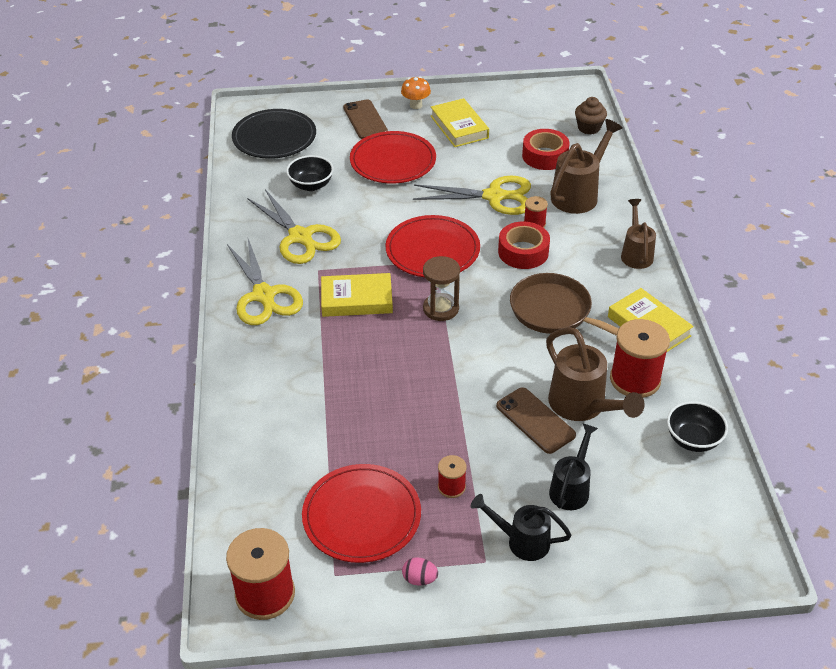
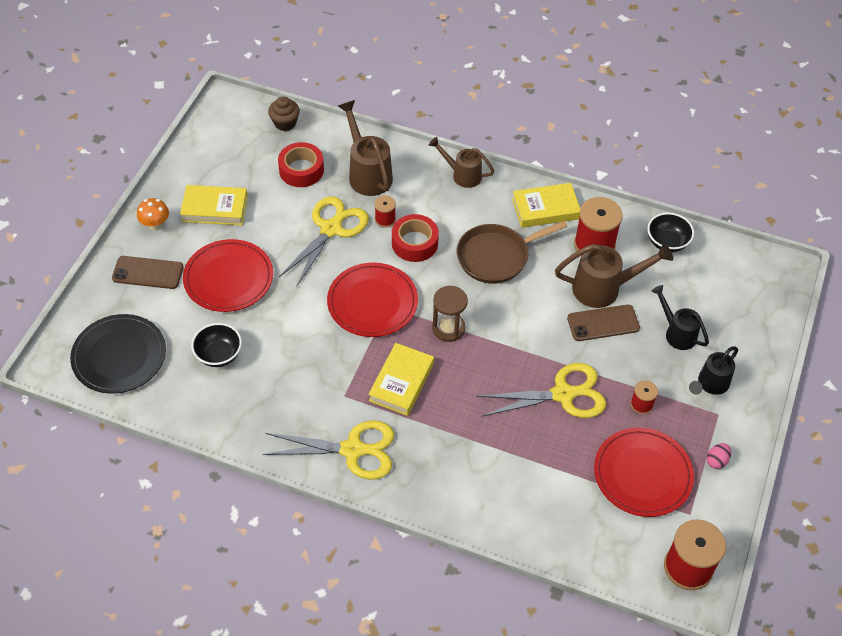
camera: 65 degrees left, 10 degrees up
yellow scissors [247,189,341,264] -> yellow scissors moved to [477,363,606,418]

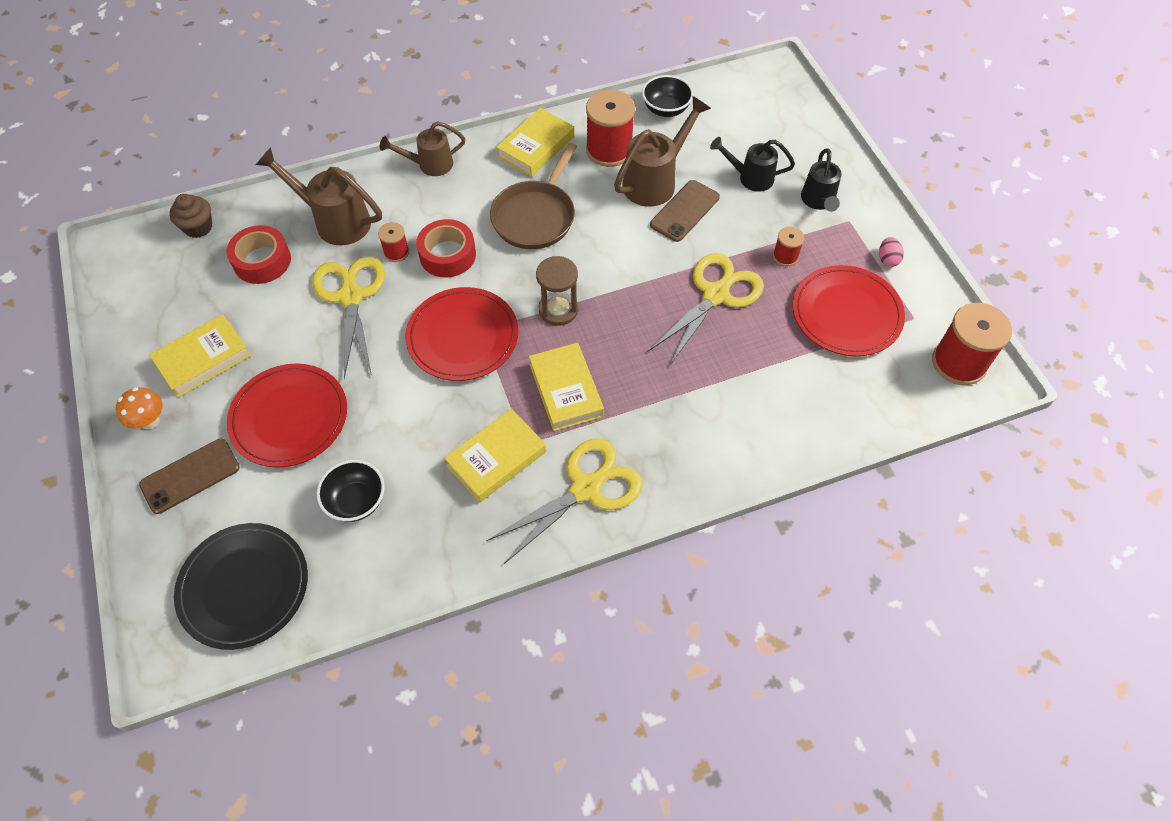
camera: 40 degrees left, 5 degrees up
none -> yellow book [444,409,546,502]

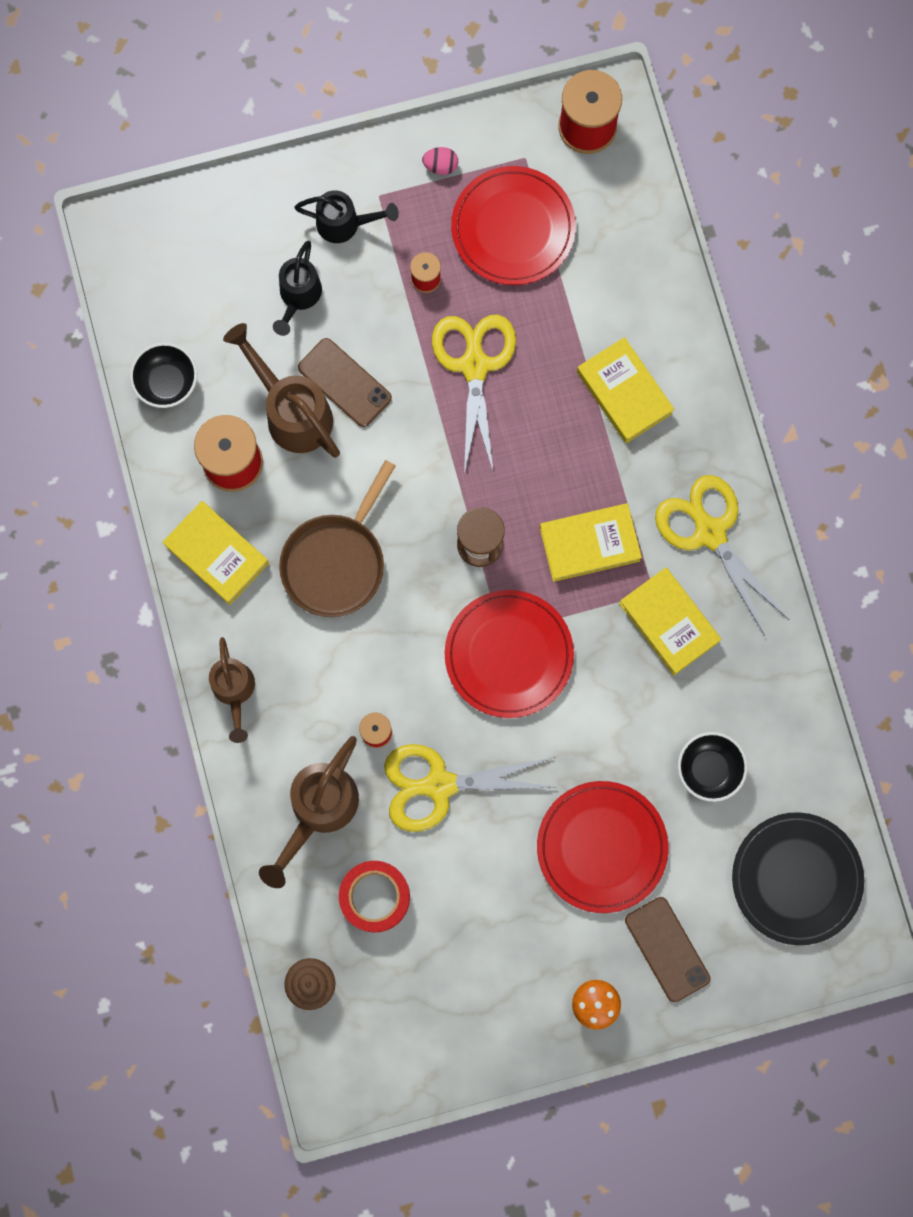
camera: 85 degrees left, 20 degrees up
yellow book [149,314,251,398] -> yellow book moved to [577,337,674,443]
red tape [416,219,476,278] -> none
brown pan [490,143,577,249] -> brown pan turned 90 degrees clockwise [279,460,396,617]
yellow scissors [648,253,764,366] -> yellow scissors turned 45 degrees clockwise [432,315,516,475]

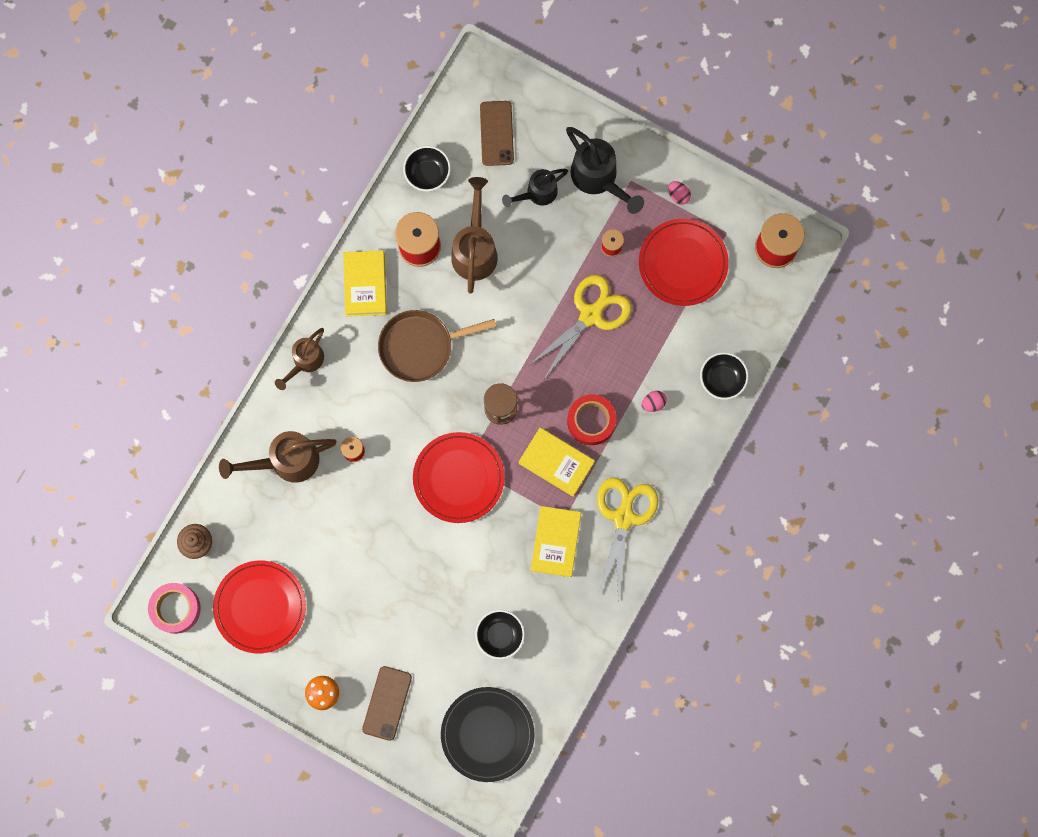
camera: 45 degrees right, 0 degrees up
black watering can [294,190,399,243] -> black watering can [566,127,644,214], size x1.53
brown phone [298,338,392,427] -> brown phone moved to [480,101,514,166]
red tape [339,861,410,932] -> red tape moved to [567,394,616,445]
yellow scissors [384,744,555,832] -> none
red plate [537,781,668,913] -> red plate moved to [213,560,306,653]
yellow book [577,337,674,443] -> pink egg [642,391,667,412]
none -> pink tape [148,583,201,634]
none -> black bowl [700,352,749,400]

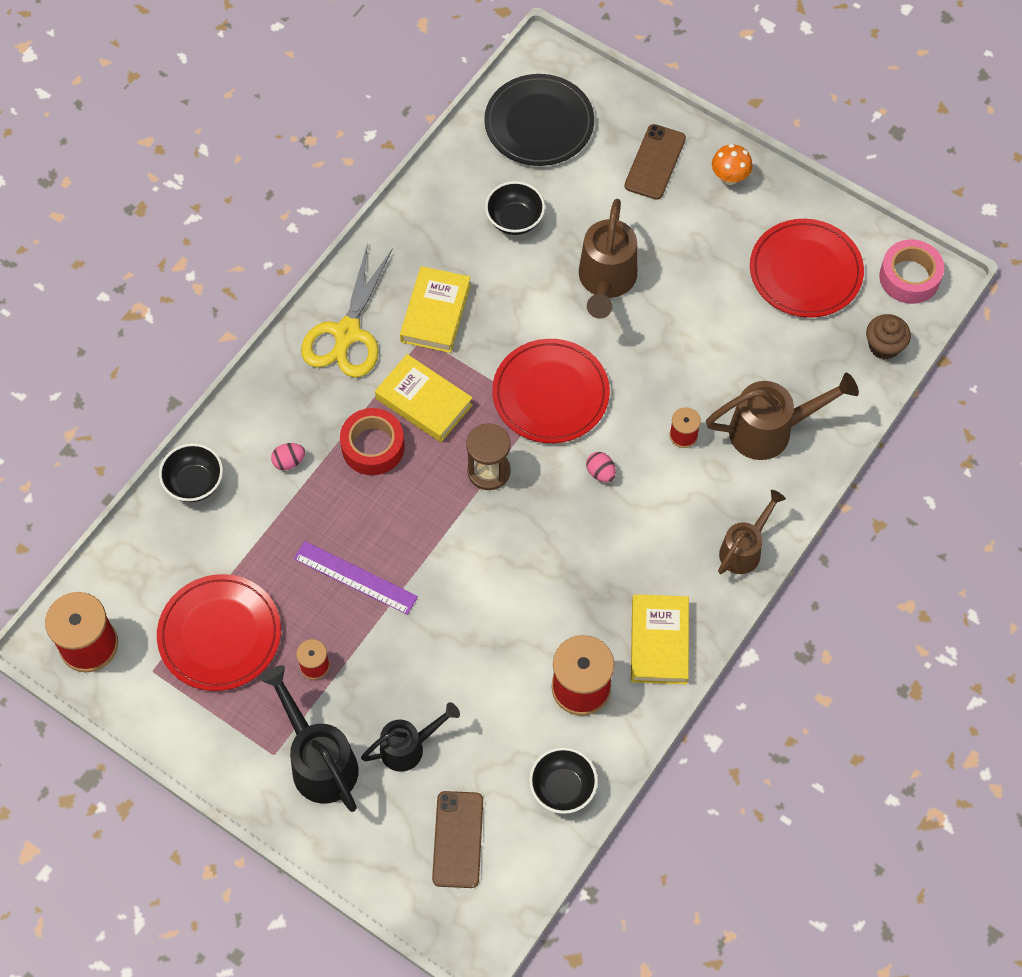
camera: 175 degrees left, 15 degrees down
brown pan [378,310,497,382] -> none
brown watering can [451,177,498,294] -> brown watering can moved to [579,199,637,318]
yellow scissors [528,275,631,379] -> purple ruler [294,541,418,615]
pink egg [668,181,691,205] -> pink egg moved to [586,452,616,482]

